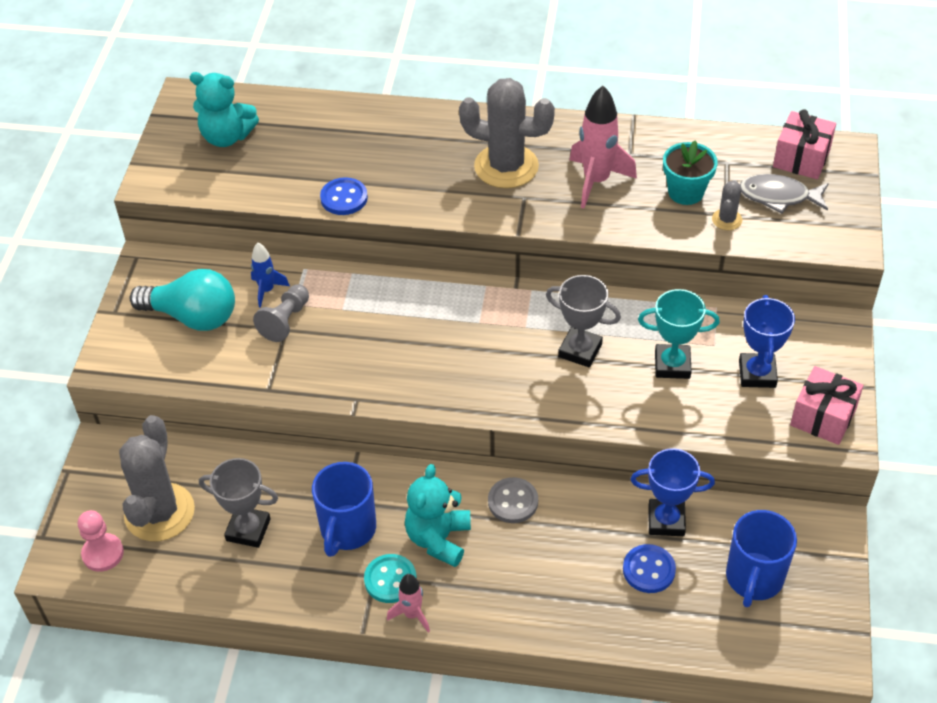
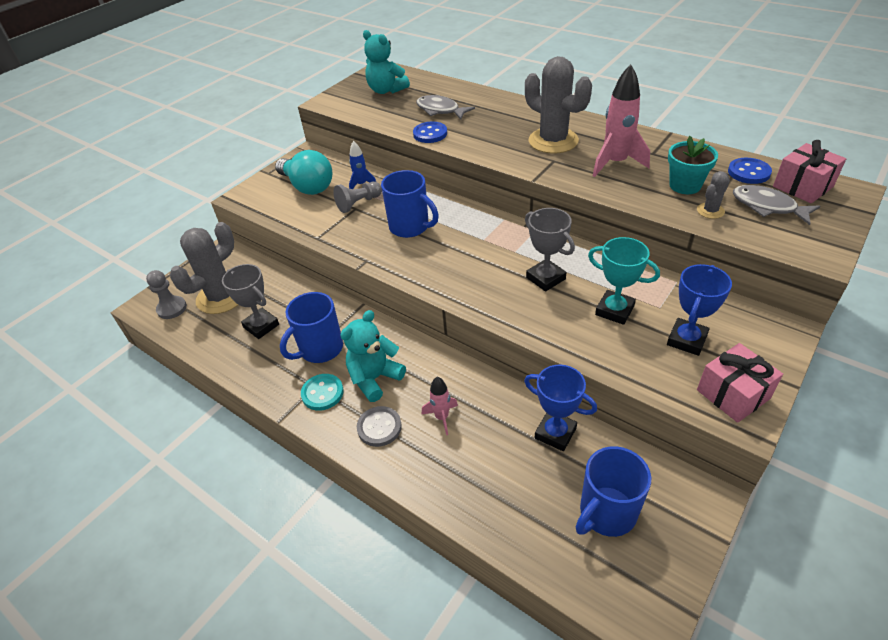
camera: 30 degrees right, 5 degrees down
pink pawn [78,510,124,572] -> grey pawn [146,270,187,319]
pink rocket [387,574,430,633] -> pink rocket moved to [421,377,458,435]
grey button [488,477,538,523] -> grey button moved to [357,406,402,447]
blue button [623,544,676,593] -> blue button moved to [728,158,772,184]
none -> blue mug [381,170,439,238]
none -> grey fish [416,95,475,119]

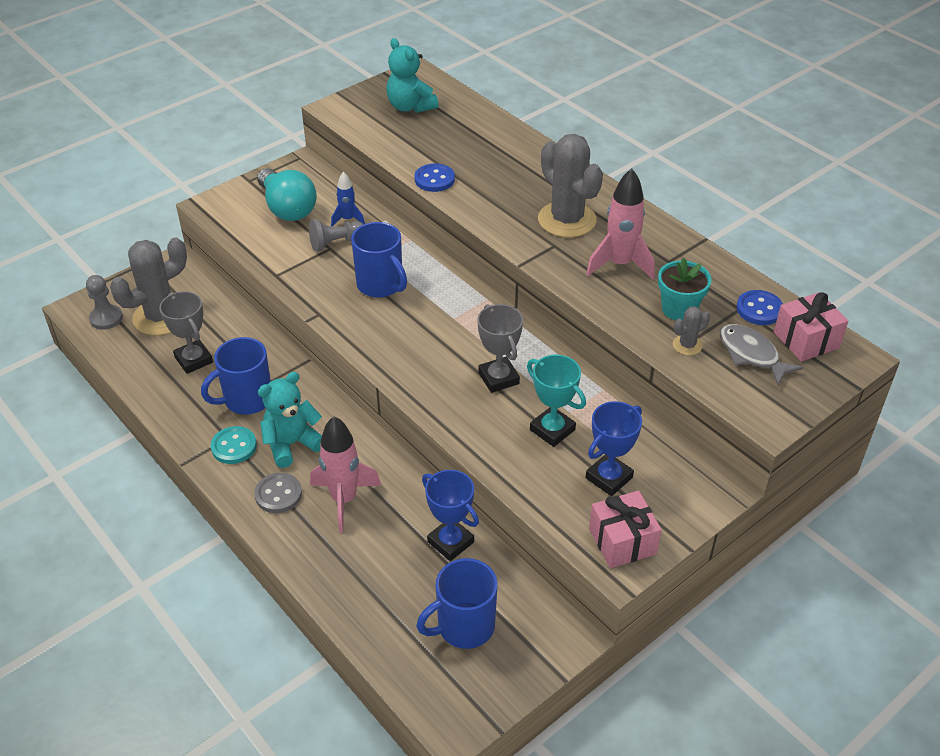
camera: 10 degrees right, 0 degrees up
grey fish [416,95,475,119] -> none
pink rocket [421,377,458,435] -> pink rocket [310,416,381,533], size x1.78

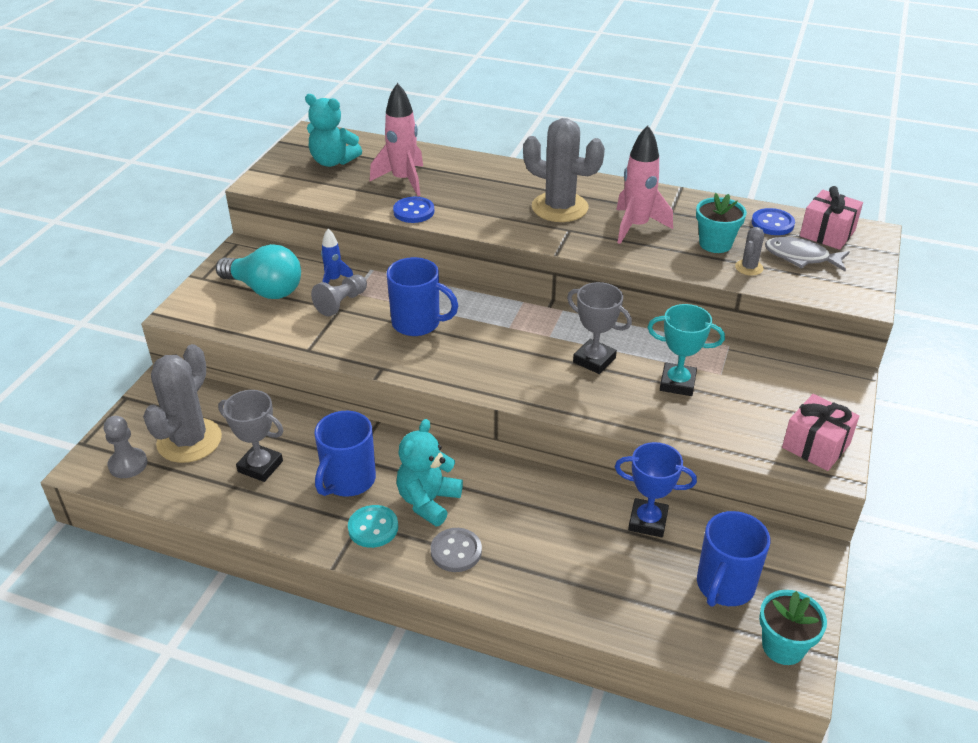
camera: 30 degrees left, 5 degrees down
pink rocket [310,416,381,533] -> pink rocket moved to [370,83,423,196]
blue trophy [586,401,642,496] -> none
none -> turquoise flower pot [759,590,827,665]

